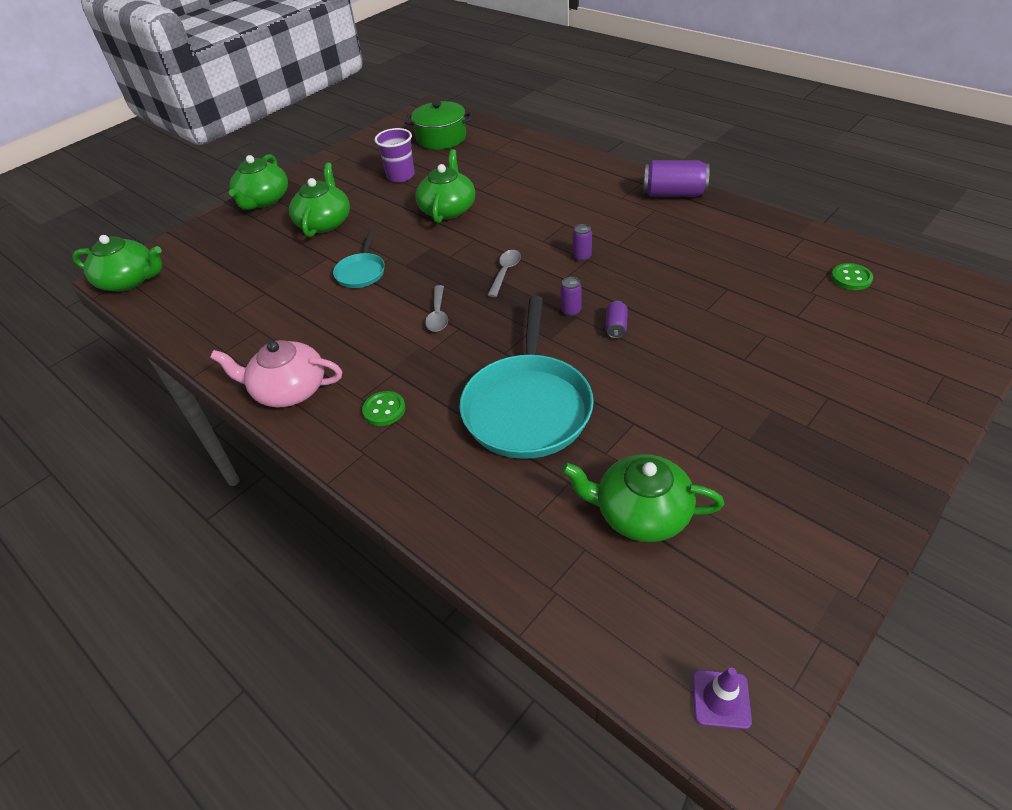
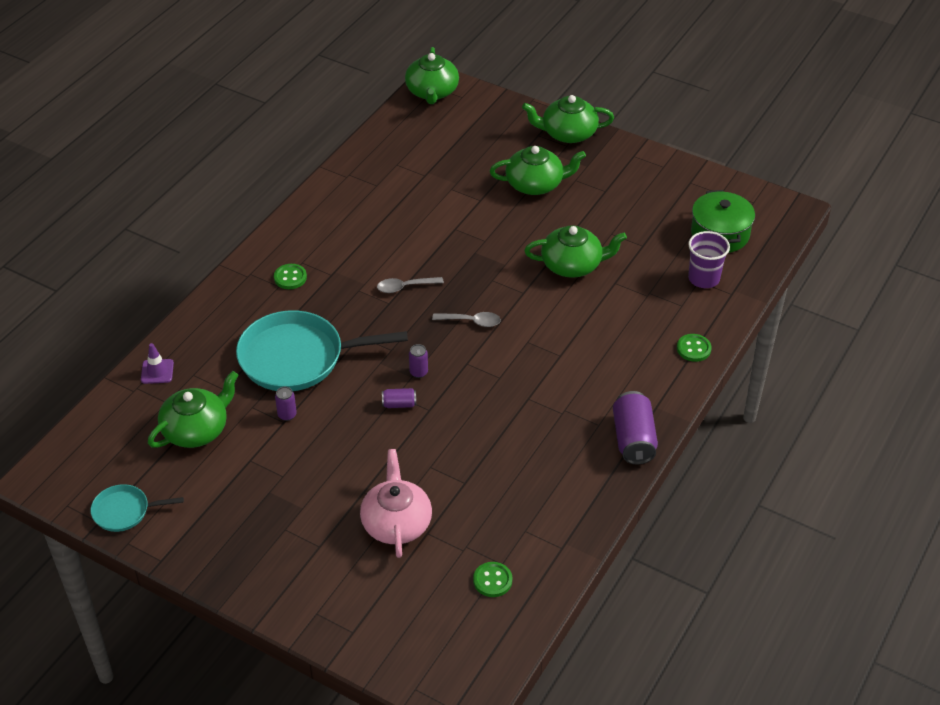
camera: 75 degrees right, 0 degrees up
pink teapot [210,340,342,408] -> pink teapot moved to [360,449,432,558]
turquoise pan [333,231,385,288] -> turquoise pan moved to [91,484,184,532]
purple cup [375,128,415,182] -> purple cup moved to [688,231,730,288]
green teapot [562,454,724,542] -> green teapot turned 45 degrees clockwise [148,371,239,448]
purple can [573,224,592,262] -> purple can moved to [275,387,297,421]
purple traffic cone [692,667,752,729] -> purple traffic cone moved to [141,343,174,384]
none -> green button [677,334,712,362]

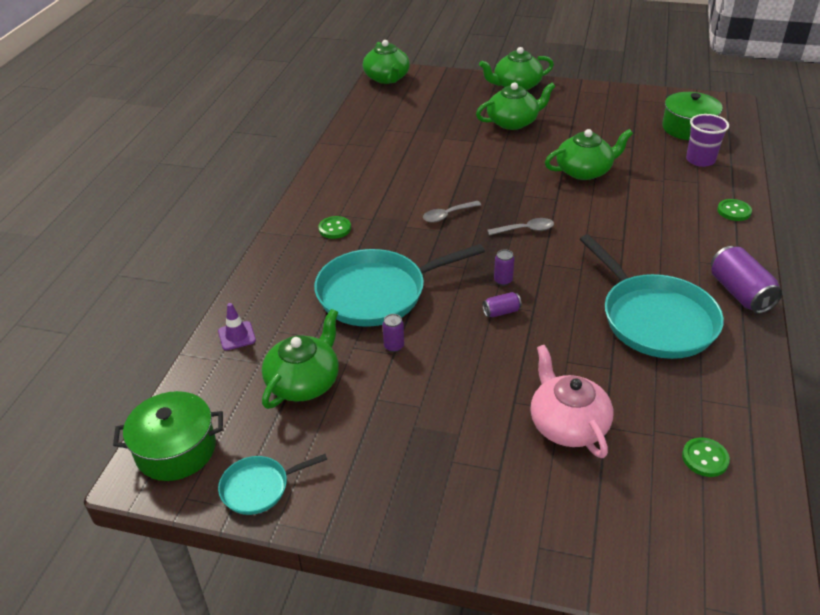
camera: 15 degrees left, 5 degrees down
none -> green pot [113,391,223,481]
none -> turquoise pan [580,234,724,359]

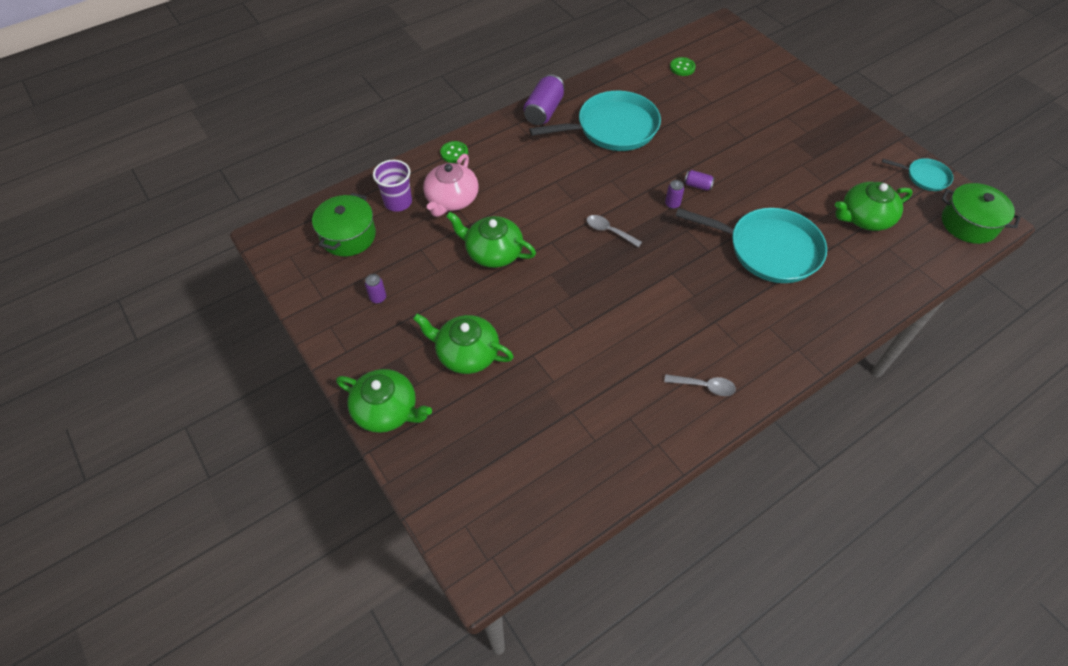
camera: 140 degrees left, 15 degrees up
purple traffic cone [218,303,256,350] -> none
green button [318,216,351,239] -> none
green teapot [363,40,410,84] -> none
purple can [382,314,404,352] -> purple can moved to [365,274,386,304]
grey spoon [423,201,481,222] -> grey spoon moved to [664,374,736,396]
pink teapot [530,345,613,458] -> pink teapot moved to [423,154,479,217]
turquoise pan [580,234,724,359] -> turquoise pan turned 60 degrees clockwise [529,91,661,151]

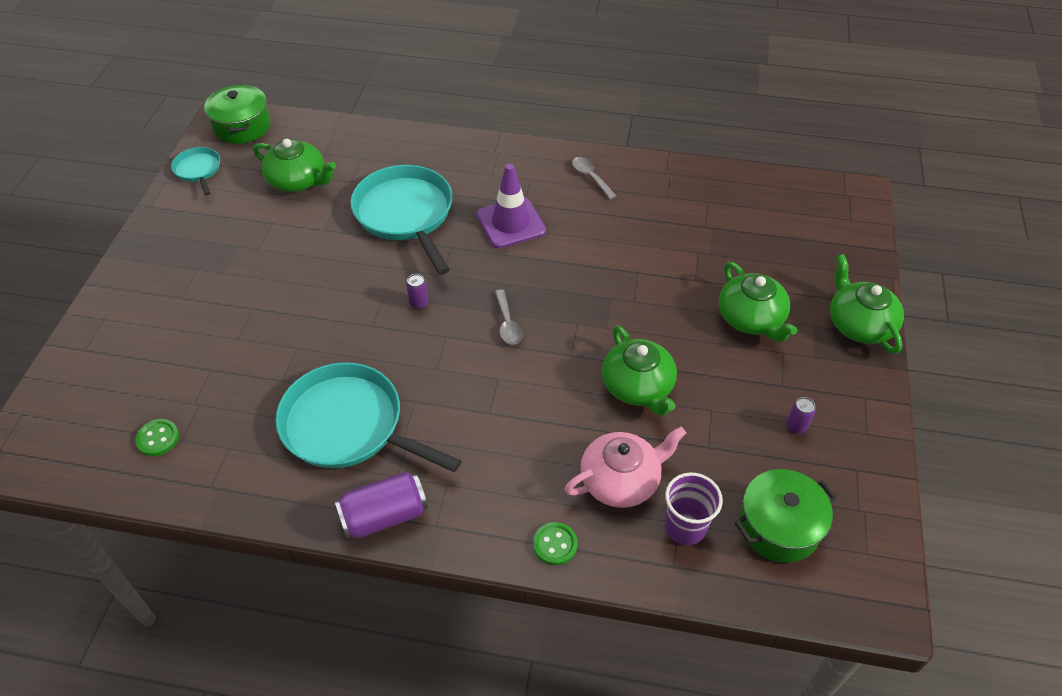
camera: 135 degrees left, 5 degrees down
purple can [684,170,715,190] -> none
none -> purple traffic cone [476,164,546,248]

